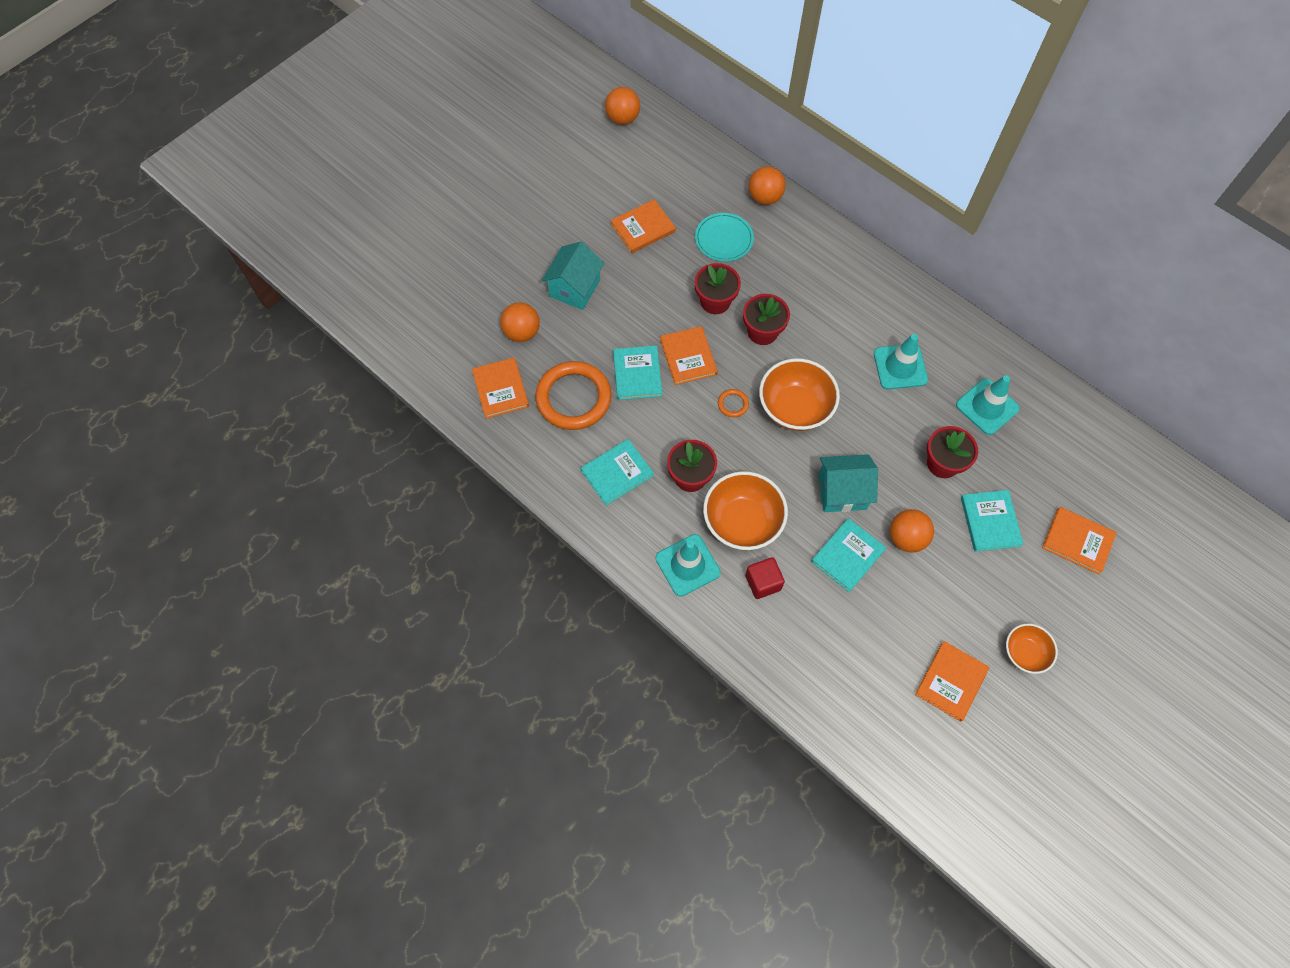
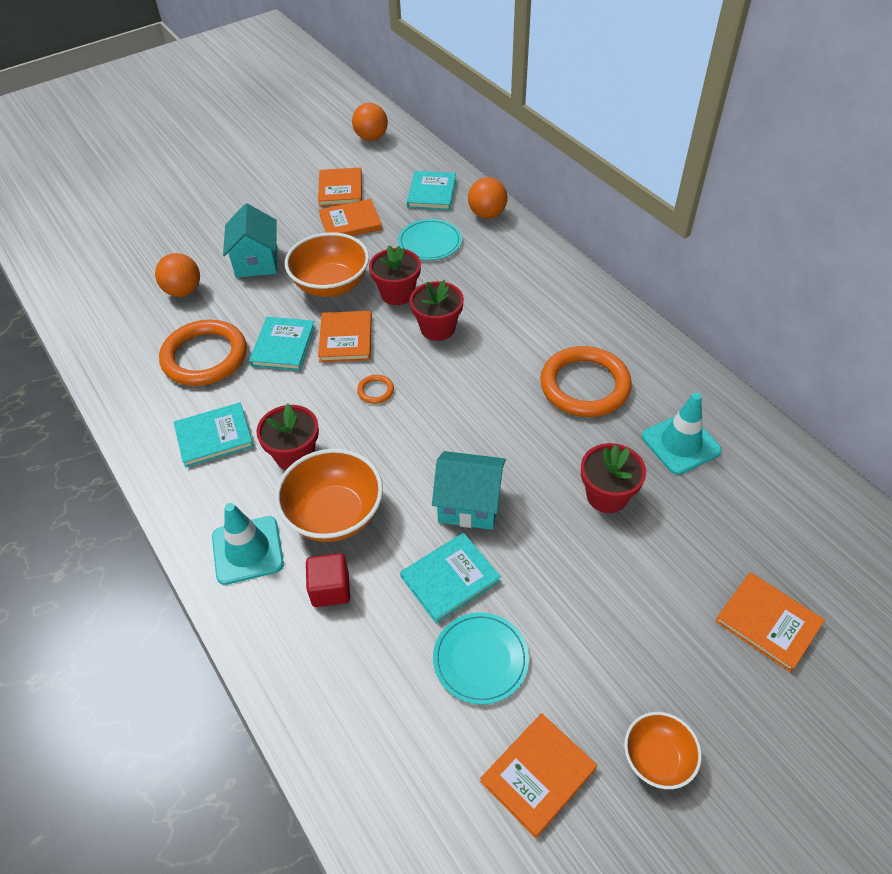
camera: 15 degrees right, 15 degrees down
orange book [472,357,529,419] -> orange book moved to [318,167,362,207]
turquoise house [541,242,604,310] -> turquoise house turned 45 degrees counterclockwise [223,203,277,278]
orange bowl [759,358,840,431] -> orange bowl moved to [285,232,369,297]
turquoise traffic cone [874,334,928,390] -> orange ring [540,346,632,417]
orange ball [890,509,934,553] -> none
turquoise book [961,490,1023,552] -> turquoise book moved to [407,171,456,210]
none -> turquoise plate [433,613,529,705]

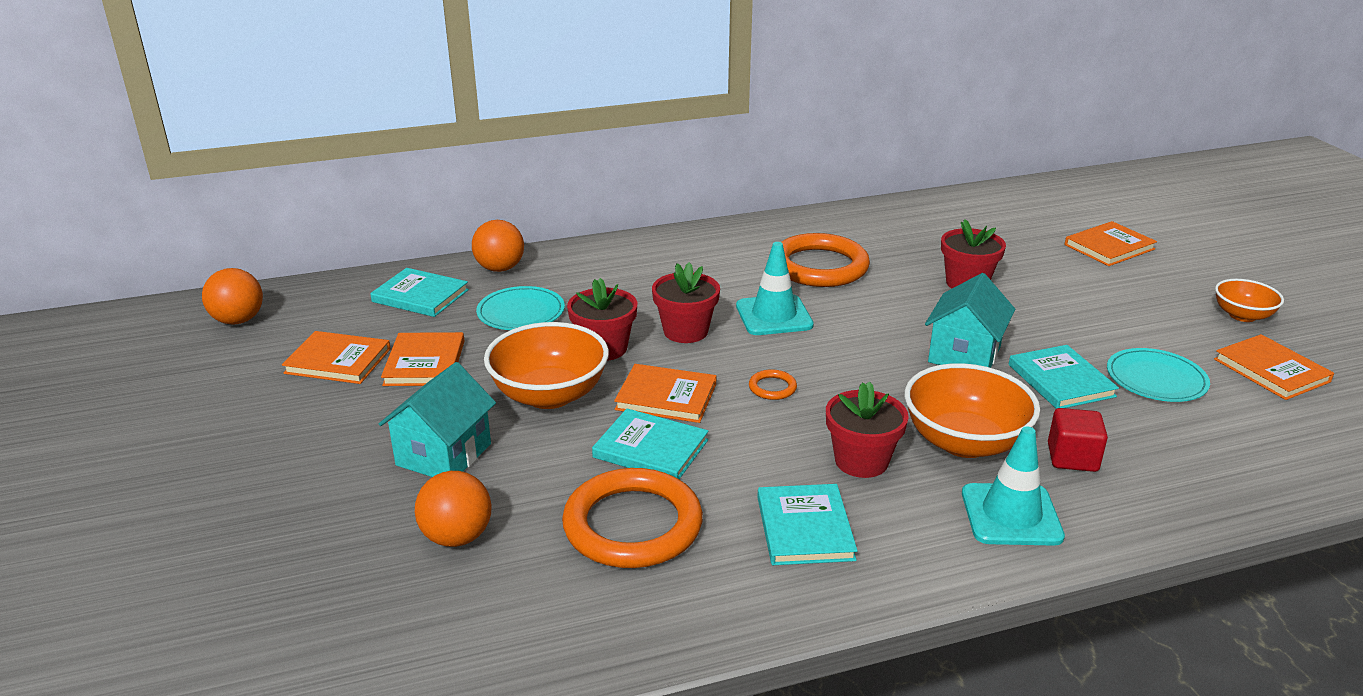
camera: 75 degrees left, 20 degrees down
turquoise house [223,203,277,278] -> turquoise house turned 75 degrees counterclockwise [379,362,496,477]
turquoise traffic cone [642,393,722,475] -> turquoise traffic cone moved to [736,242,814,335]

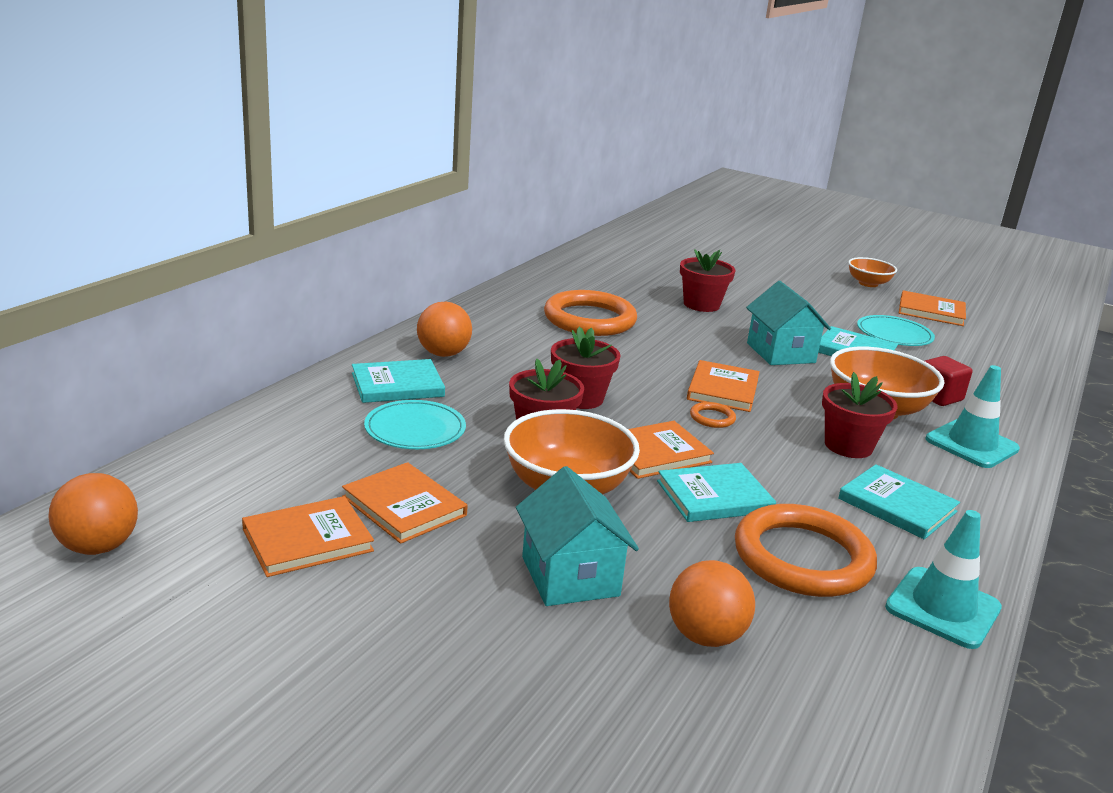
camera: 45 degrees left, 5 degrees down
turquoise book [370,268,469,317] -> turquoise book moved to [352,359,445,403]
orange ball [472,220,524,272] -> orange ball moved to [417,302,472,357]
turquoise traffic cone [736,242,814,335] -> turquoise traffic cone moved to [885,510,1002,649]
orange book [1065,221,1157,266] -> orange book moved to [687,360,760,412]

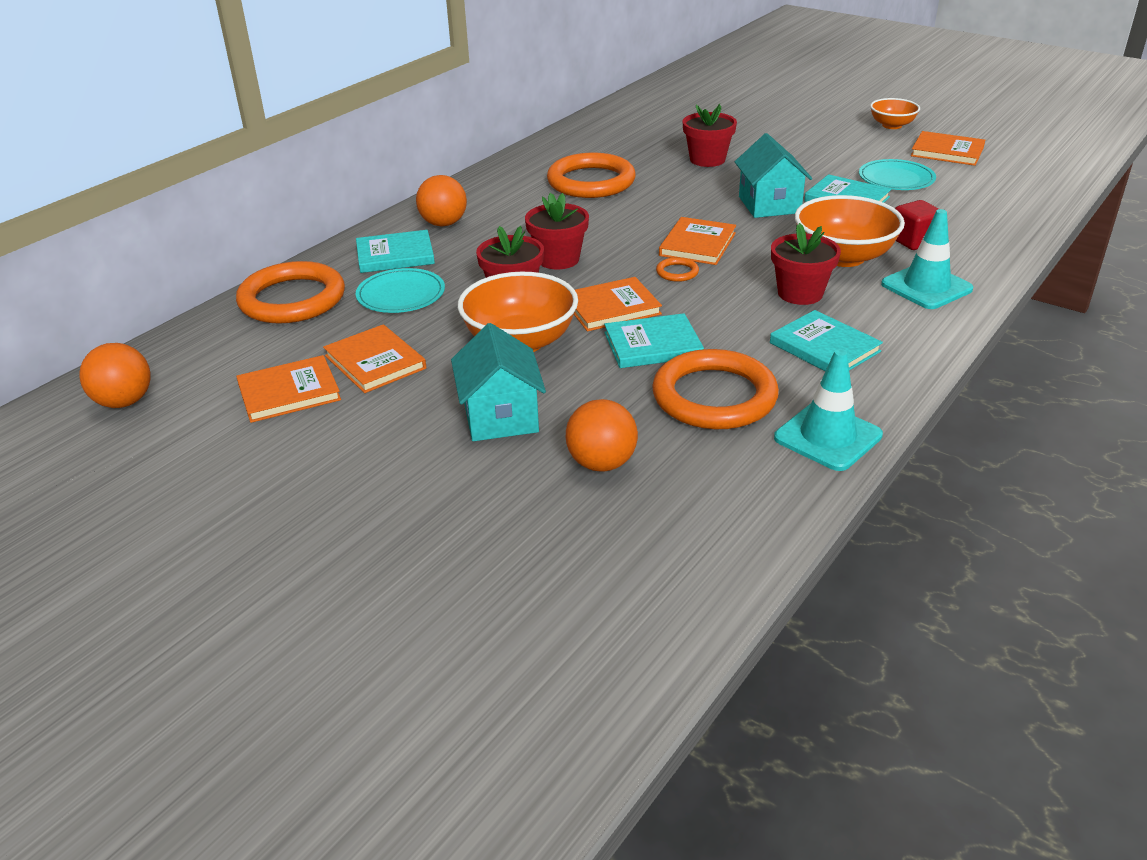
camera: 10 degrees right, 10 degrees up
none -> orange ring [236,261,345,324]

